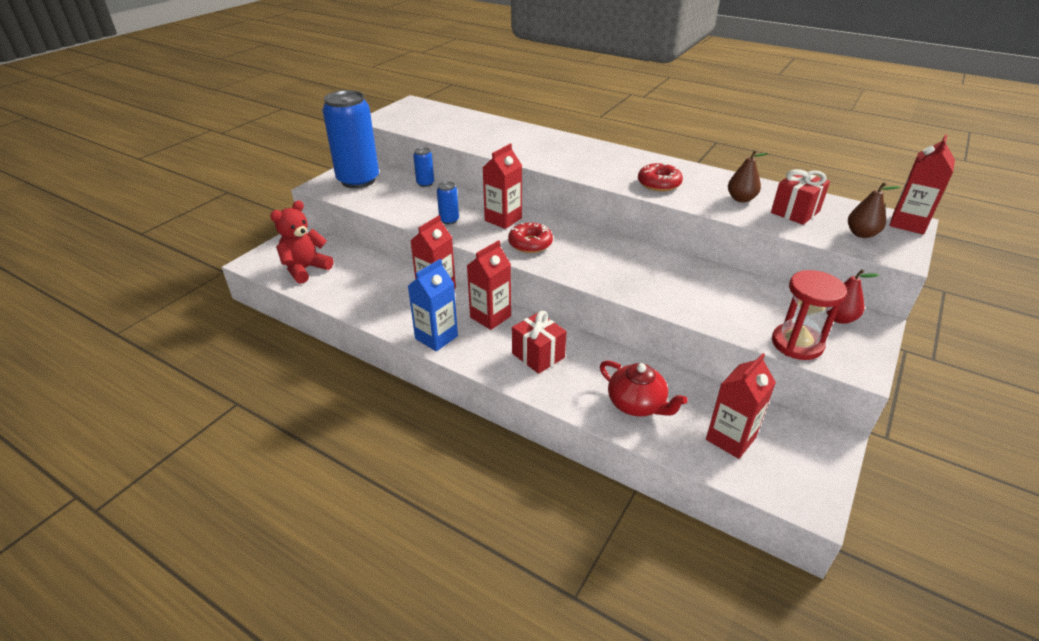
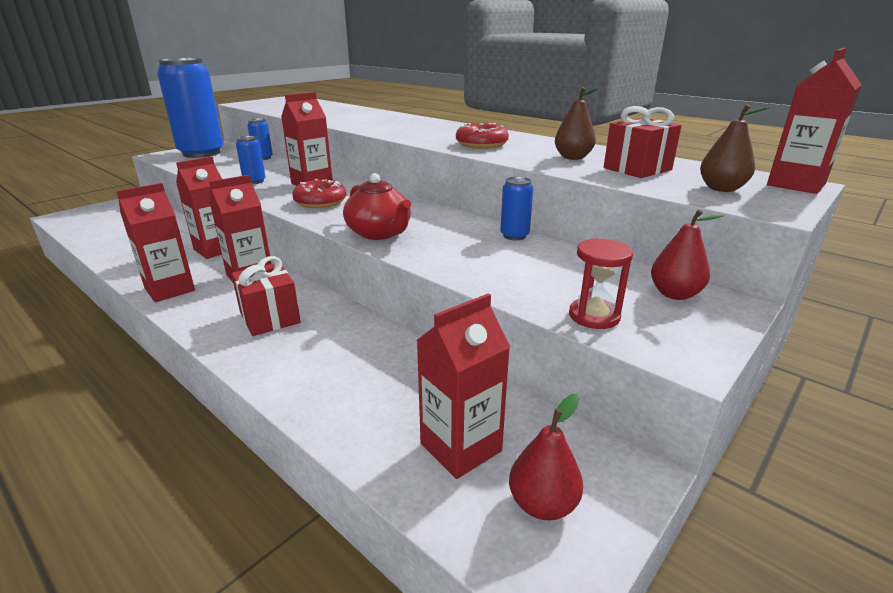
camera: 10 degrees right, 10 degrees down
red teddy bear [270,200,333,284] -> none
blue carton [408,259,458,351] -> red carton [116,183,195,302]
red teapot [600,360,688,417] -> red teapot moved to [343,173,411,240]
red hourglass [772,270,847,360] -> red hourglass [569,238,633,329], size x0.66
none -> blue can [500,177,533,240]
none -> red pear [509,394,583,520]

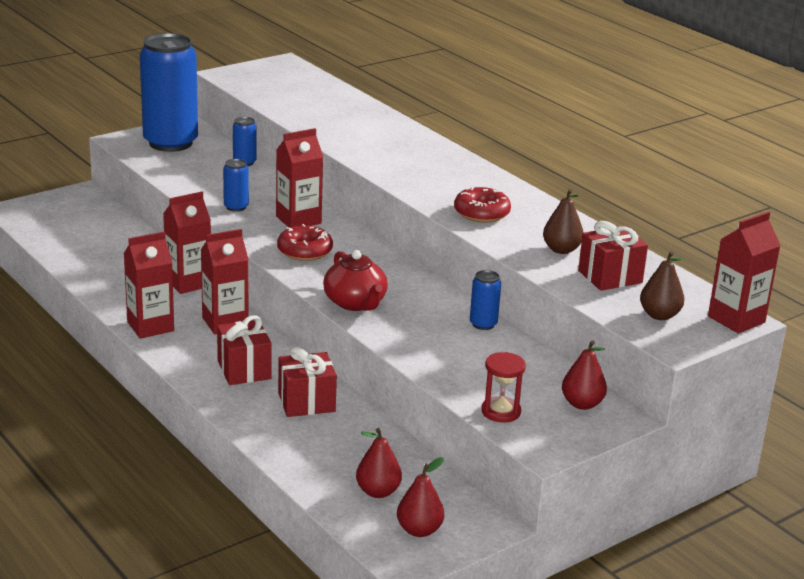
camera: 10 degrees right, 0 degrees up
red carton [416,294,510,479] -> red pear [356,428,402,498]
none -> red gift [278,346,337,417]

